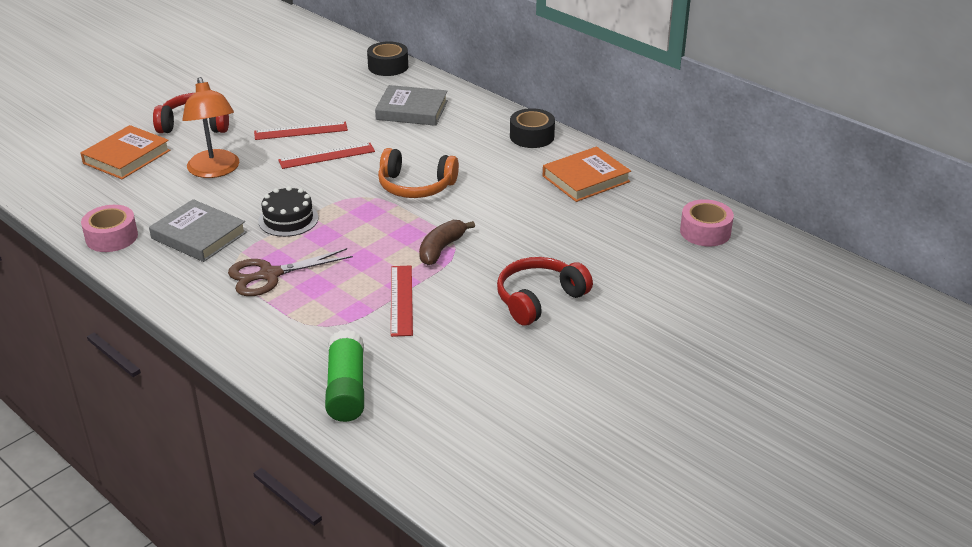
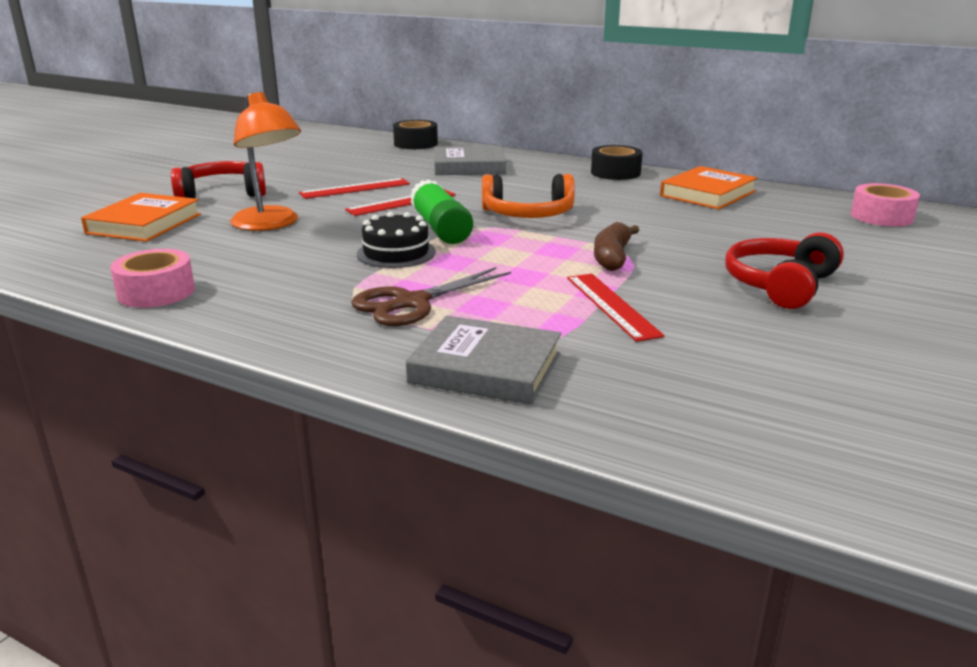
camera: 15 degrees left, 10 degrees down
grey book [149,199,247,262] -> grey book moved to [406,315,561,405]
green glue stick [325,330,364,422] -> green glue stick moved to [410,179,473,244]

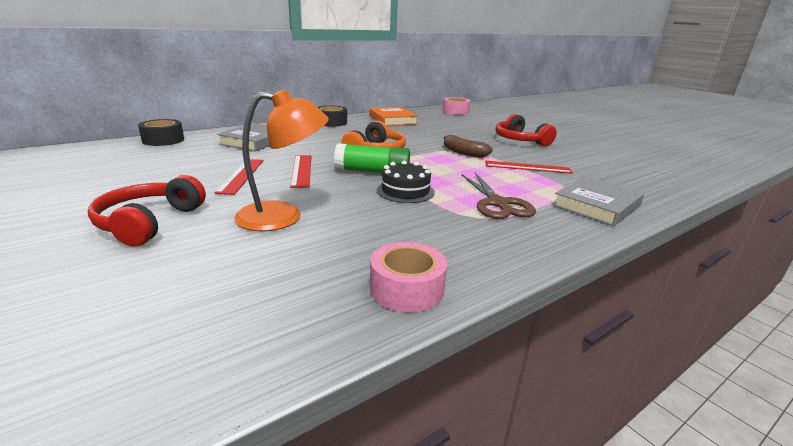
camera: 65 degrees left, 0 degrees up
orange book [81,193,201,242] -> none

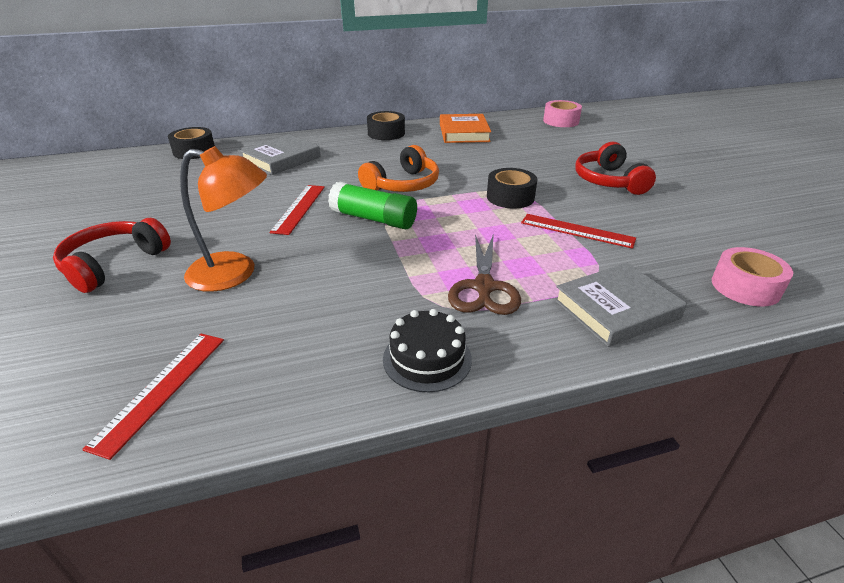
camera: 20 degrees right, 10 degrees up
red ruler [215,159,264,195] -> red ruler moved to [82,333,224,460]
pink tape [370,242,447,313] -> pink tape moved to [712,247,793,306]
black cake [377,161,435,203] -> black cake moved to [383,309,472,392]
brown banana [444,135,493,158] -> black tape [487,168,537,209]

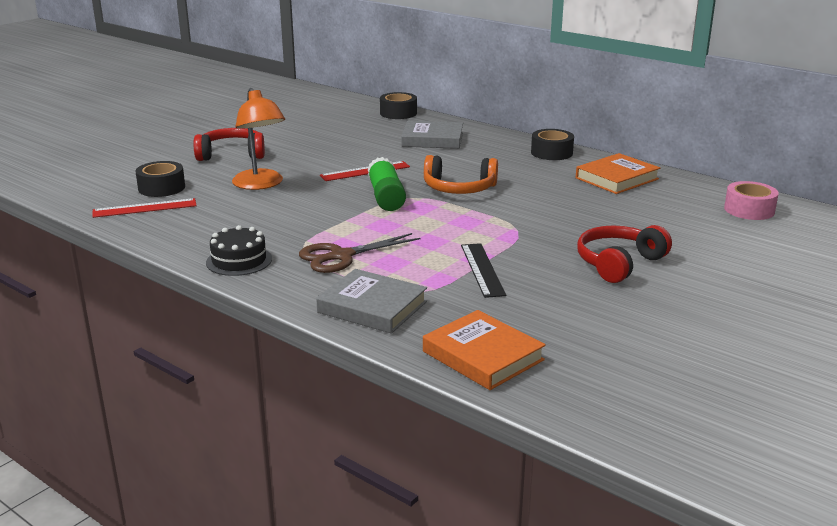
camera: 55 degrees right, 10 degrees down
black tape [487,168,537,209] -> black tape moved to [135,161,185,197]
red ruler [521,214,636,249] -> black ruler [461,243,506,298]
pink tape [712,247,793,306] -> orange book [423,310,546,390]

